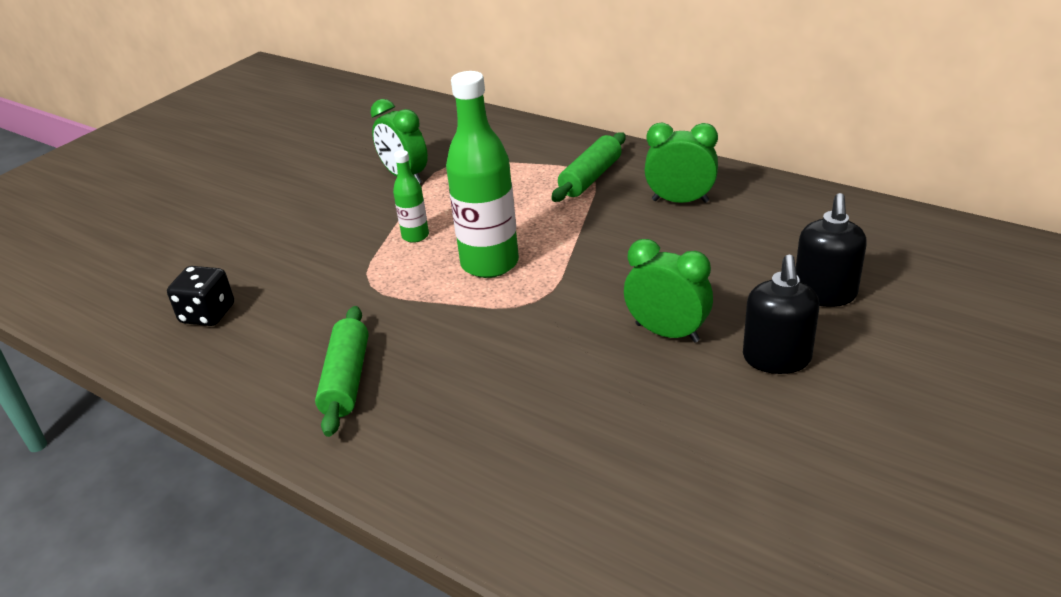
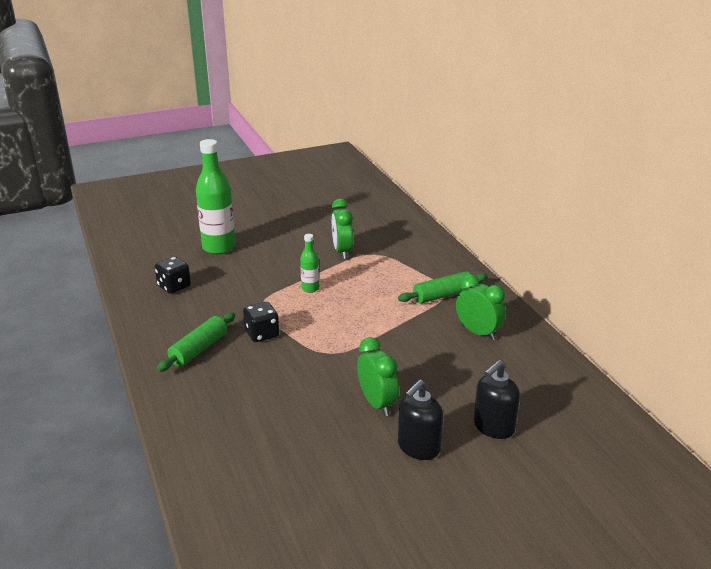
camera: 30 degrees right, 5 degrees down
green bottle [446,71,519,278] -> green bottle moved to [196,139,236,254]
none -> black dice [243,302,279,342]

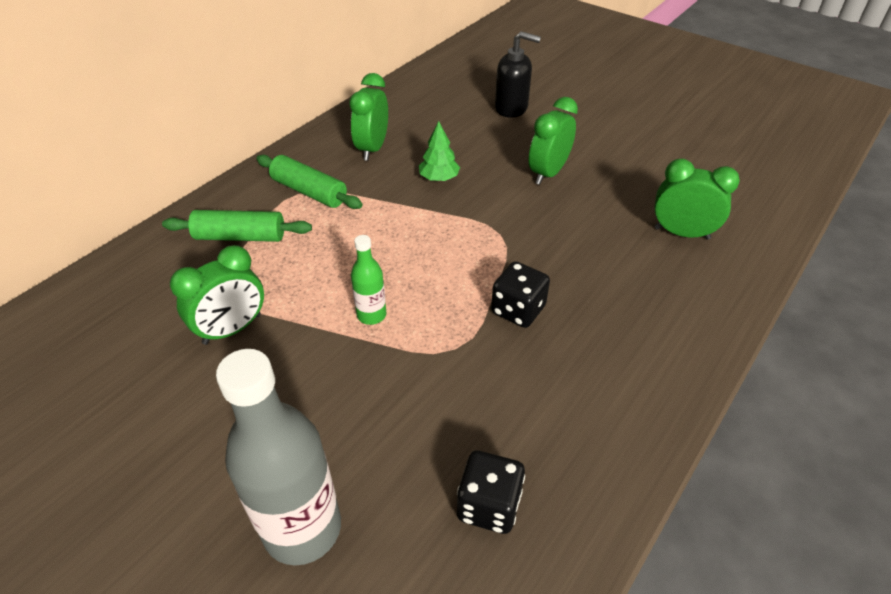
camera: 120 degrees left, 15 degrees up
green rolling pin [157,312,236,372] -> green rolling pin moved to [162,210,312,242]
green bottle [196,139,236,254] -> grey bottle [216,349,341,566]
black soap dispenser [398,379,443,460] -> none
none -> green tree [419,121,460,181]
none -> green clock [654,159,740,240]

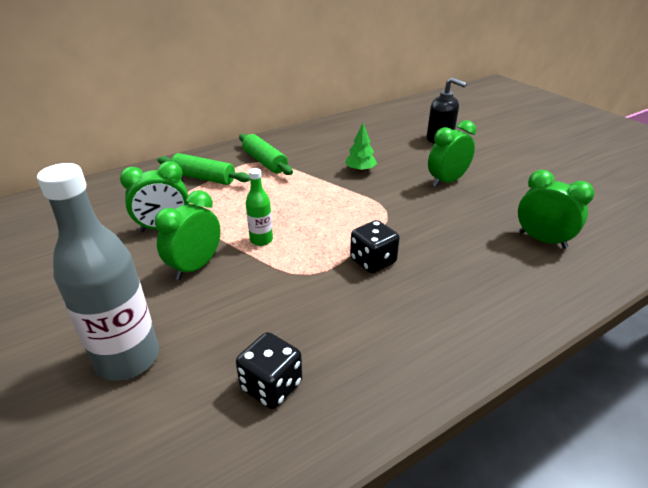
camera: 20 degrees right, 10 degrees down
green clock [349,73,388,161] -> green clock moved to [155,190,221,280]

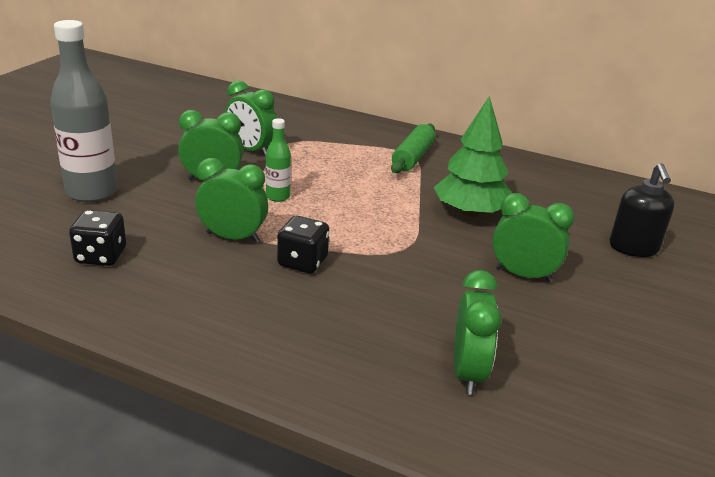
camera: 55 degrees right, 5 degrees down
green rolling pin [157,153,250,185] -> none
green tree [345,123,377,172] -> green tree [434,96,512,217], size x1.85
none -> green clock [195,158,268,243]

